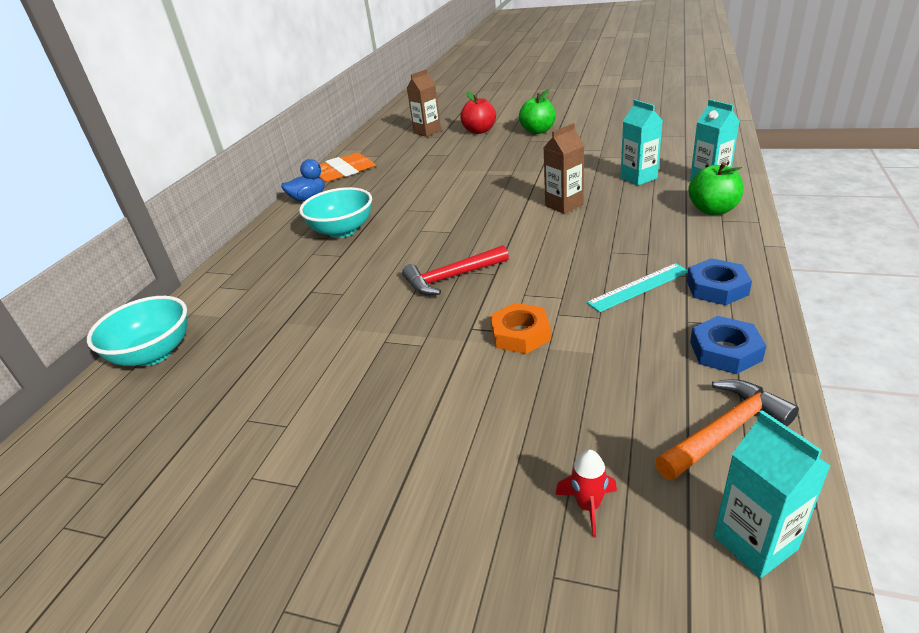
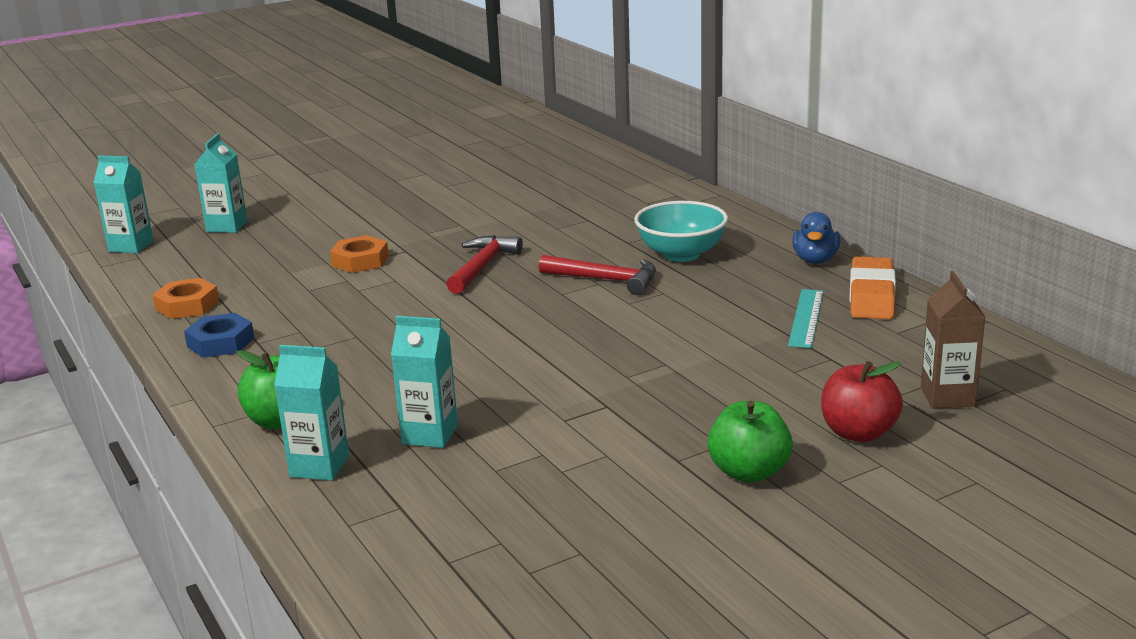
camera: 130 degrees right, 10 degrees down
turquoise bowl [87,296,187,366] -> none
brown carton [544,123,584,214] -> none
red rocket [555,449,617,538] -> turquoise carton [194,133,247,233]
turquoise ruler [587,263,688,312] -> turquoise ruler moved to [788,289,823,348]
orange hammer [655,379,799,481] -> none
blue nut [690,316,766,374] -> orange nut [153,278,219,319]
none -> red hammer [539,255,656,295]

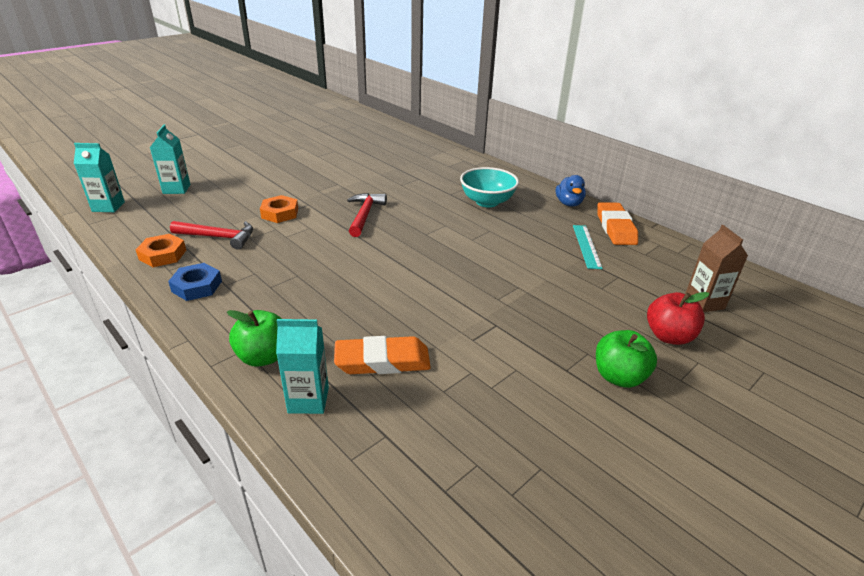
camera: 15 degrees left, 10 degrees up
turquoise carton [391,316,458,448] -> orange eraser [334,336,431,374]
red hammer [539,255,656,295] -> red hammer moved to [170,221,253,250]

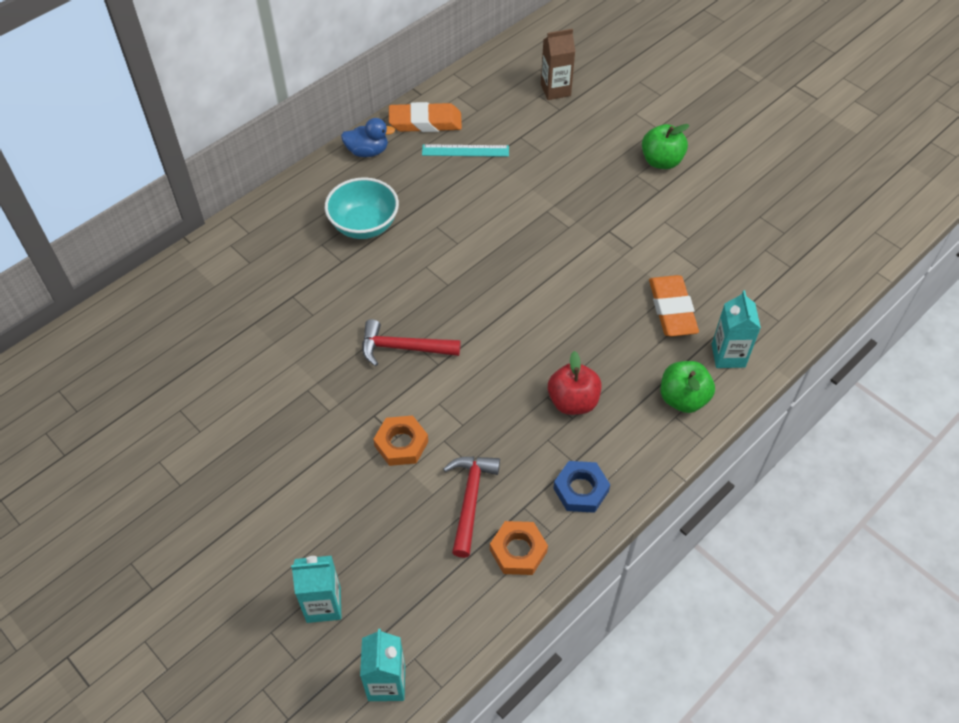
camera: 90 degrees left, 20 degrees up
red apple [647,292,709,345] -> red apple moved to [548,351,602,415]

